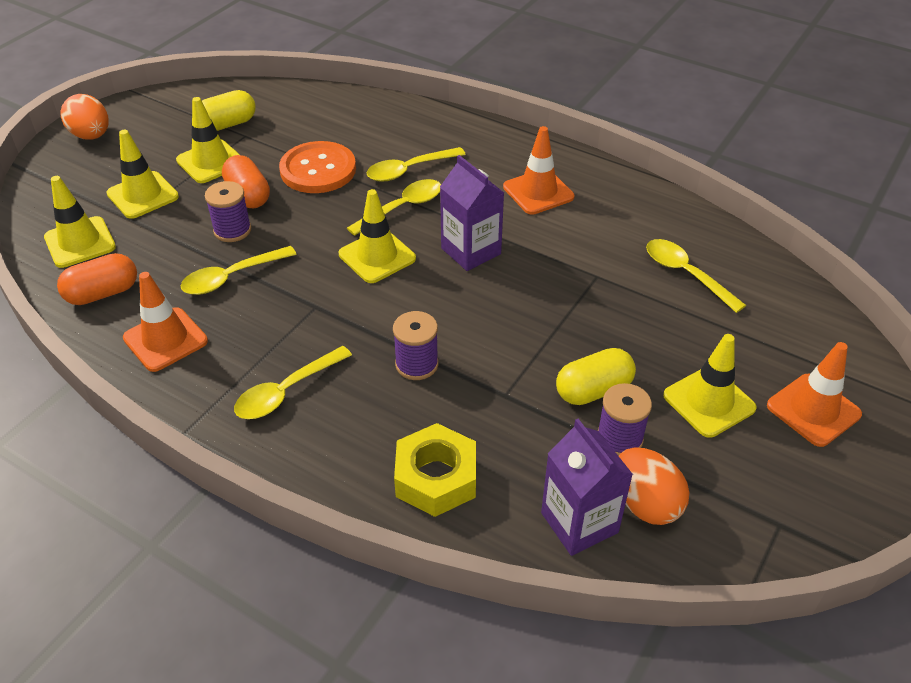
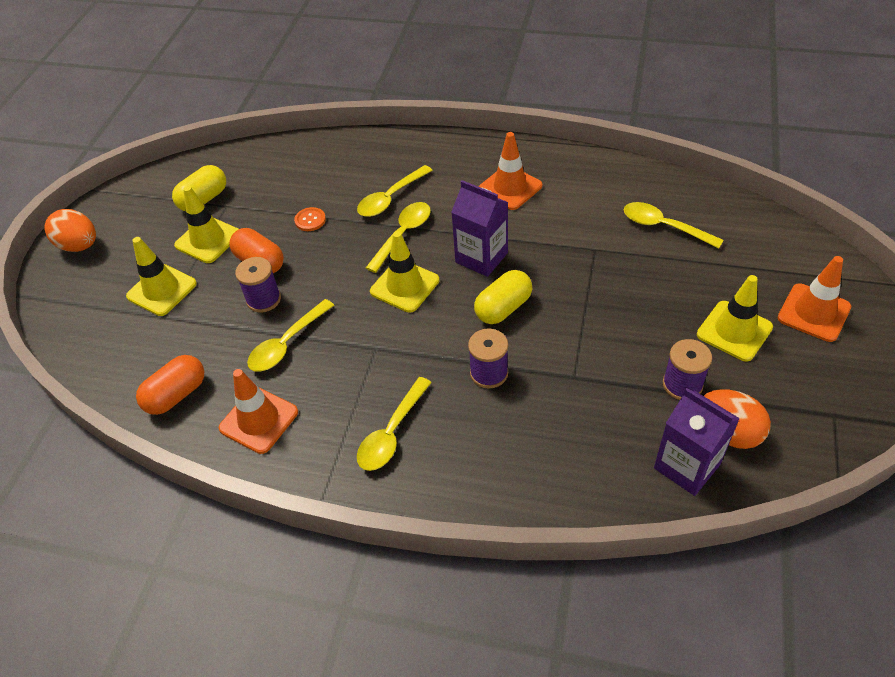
camera: 15 degrees left, 5 degrees up
yellow traffic cone [44,176,116,268] -> none
orange button [279,141,356,193] -> orange button [294,207,326,231], size x0.44
yellow nut [394,423,476,517] -> none
yellow capsule [556,348,636,405] -> yellow capsule moved to [474,270,532,324]

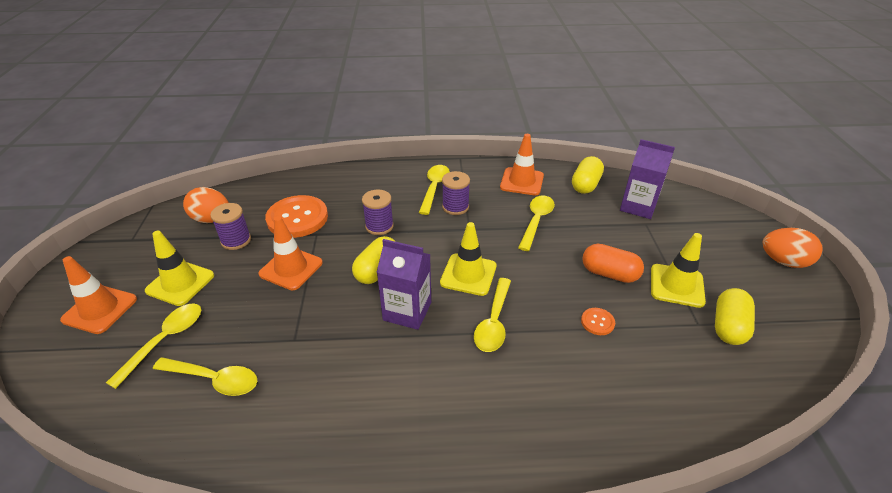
camera: 160 degrees right, 10 degrees down
yellow traffic cone [126,237,197,316] -> none
orange capsule [136,355,204,415] -> yellow capsule [572,156,604,194]
purple spool [235,257,281,313] -> purple spool moved to [442,171,470,215]
yellow spoon [357,165,433,217] -> yellow spoon moved to [106,303,201,389]
orange traffic cone [478,132,542,210] -> orange traffic cone moved to [258,216,323,290]
purple carton [654,388,740,496] -> purple carton moved to [620,139,675,219]
none -> orange button [265,195,328,238]

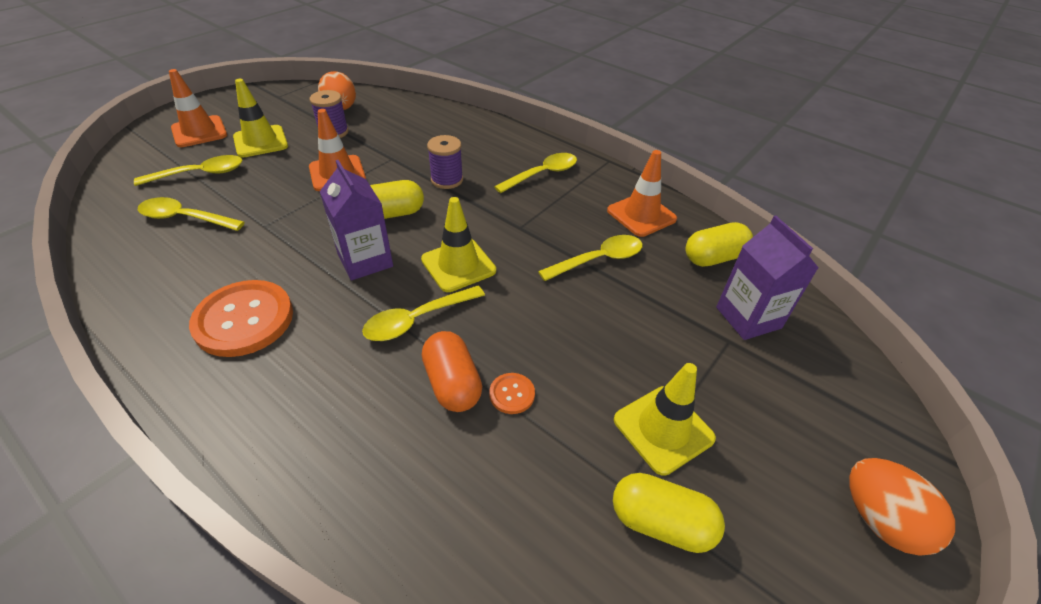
camera: 40 degrees right, 5 degrees up
yellow spoon [153,357,257,396] -> yellow spoon turned 135 degrees clockwise [138,197,245,231]
orange button [265,195,328,238] -> orange button moved to [189,280,293,357]
purple spool [442,171,470,215] -> none
orange capsule [582,244,644,283] -> orange capsule moved to [422,331,482,412]
yellow capsule [715,288,755,345] -> yellow capsule turned 45 degrees clockwise [613,473,725,553]

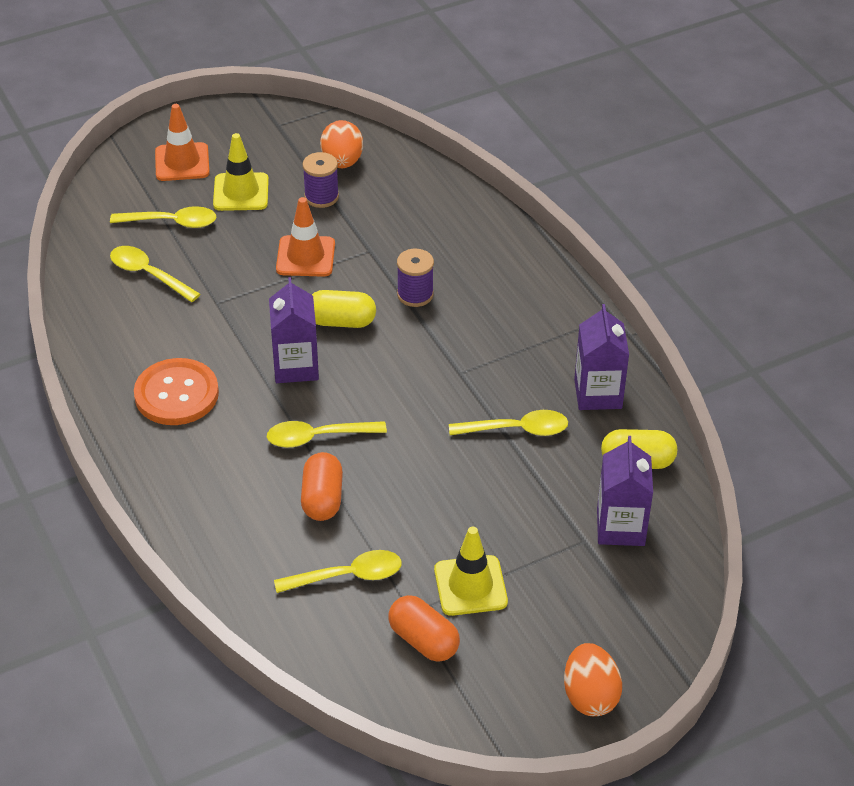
camera: 25 degrees right, 0 degrees up
yellow traffic cone [421,197,496,292] -> none
orange button [489,373,535,414] -> none
yellow spoon [494,153,577,193] -> yellow spoon moved to [274,550,402,593]
orange traffic cone [607,150,677,237] -> purple carton [574,304,629,410]
yellow capsule [613,473,725,553] -> orange capsule [388,595,460,661]

